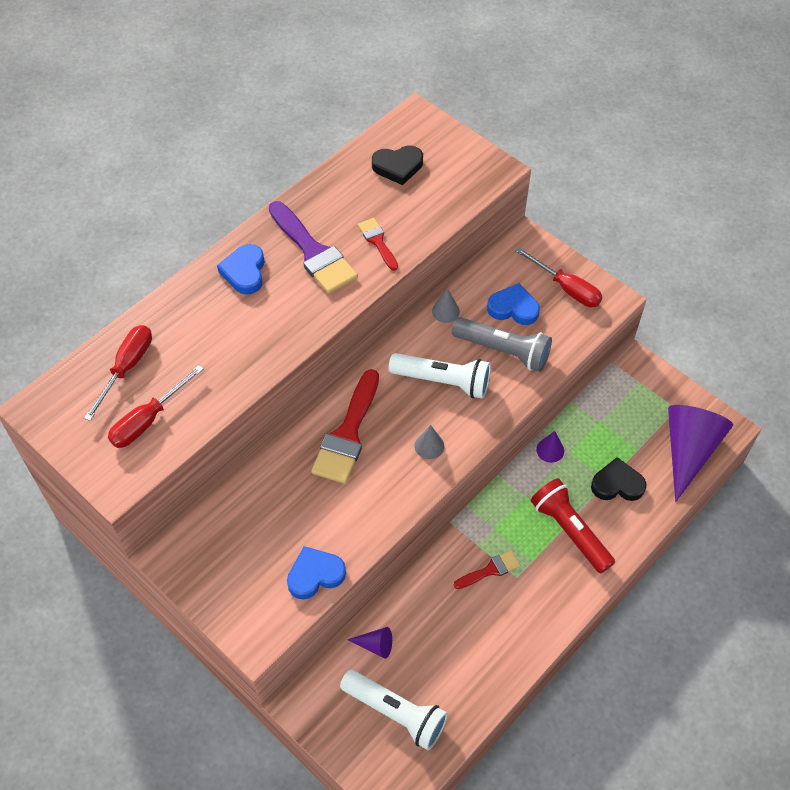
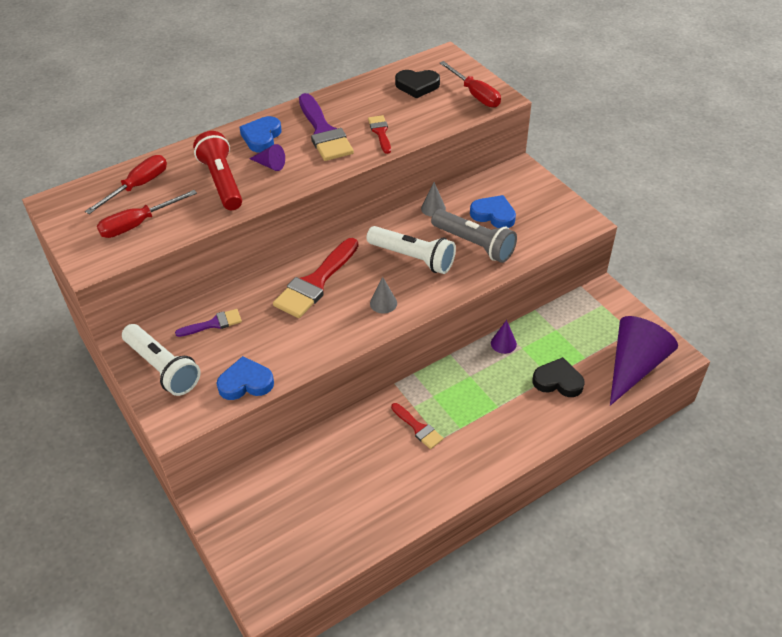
camera: 15 degrees right, 10 degrees down
white flashlight [340,670,448,750] -> white flashlight moved to [122,324,201,396]
purple cone [347,627,392,659] -> purple cone moved to [249,144,285,171]
red brush [454,550,520,589] -> red brush turned 60 degrees clockwise [391,403,443,449]
red screwdriver [515,247,602,307] -> red screwdriver moved to [440,61,501,107]
red flashlight [531,478,615,574] -> red flashlight moved to [193,131,242,210]
none -> purple brush [175,309,242,337]

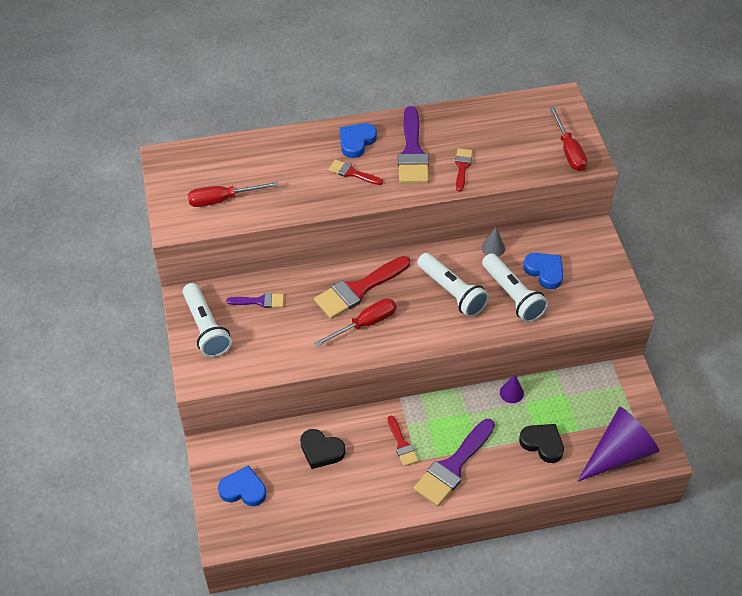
camera: 20 degrees right, 5 degrees up
red screwdriver [85,155,167,214] -> red screwdriver moved to [314,298,396,347]
red flashlight [193,131,242,210] -> none
blue heart [216,356,274,400] -> blue heart moved to [218,465,266,506]
purple cone [249,144,285,171] -> red brush [328,159,383,185]
grey cone [370,277,397,314] -> none
black heart [395,70,440,99] -> black heart moved to [300,429,345,469]
grey flashlight [431,209,517,263] -> white flashlight [482,253,548,323]
none -> purple brush [414,419,495,506]

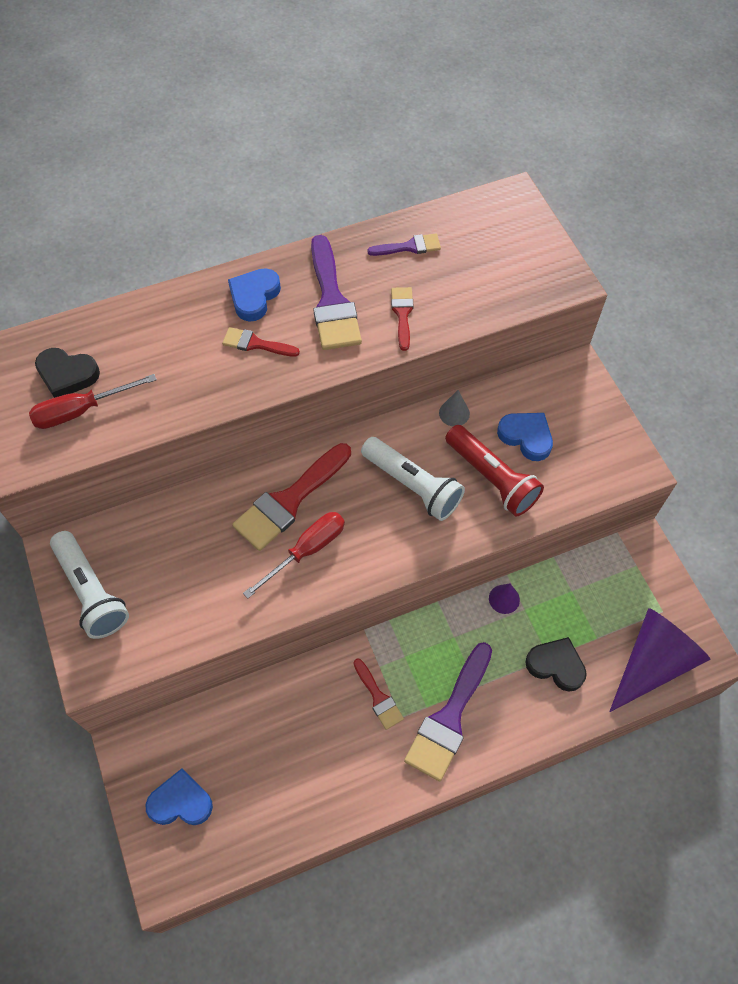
camera: 10 degrees left, 10 degrees up
purple brush [226,293,284,308] -> purple brush moved to [367,234,441,256]
black heart [300,429,345,469] -> black heart moved to [35,348,100,398]
white flashlight [482,253,548,323] -> red flashlight [445,425,544,517]
red screwdriver [549,107,587,171] -> none

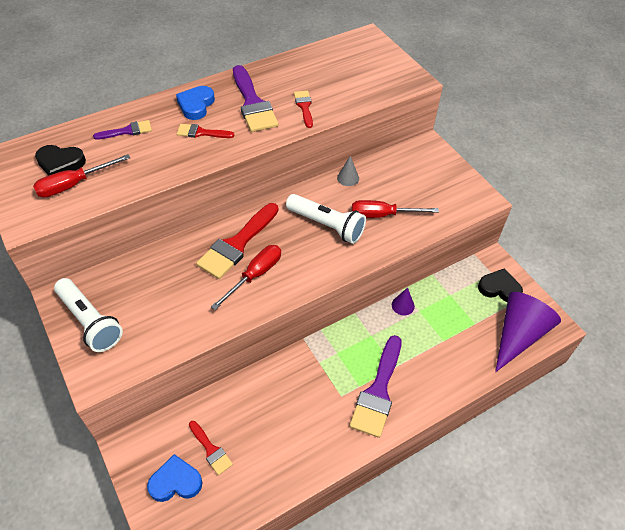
camera: 10 degrees left, 10 degrees down
red brush [353,659,404,730] -> red brush moved to [189,421,233,475]
purple brush [367,234,441,256] -> purple brush moved to [93,120,152,140]
red flashlight [445,425,544,517] -> red screwdriver [352,200,439,218]
blue heart [497,413,553,461] -> none
black heart [525,637,587,692] -> black heart moved to [478,268,523,302]

